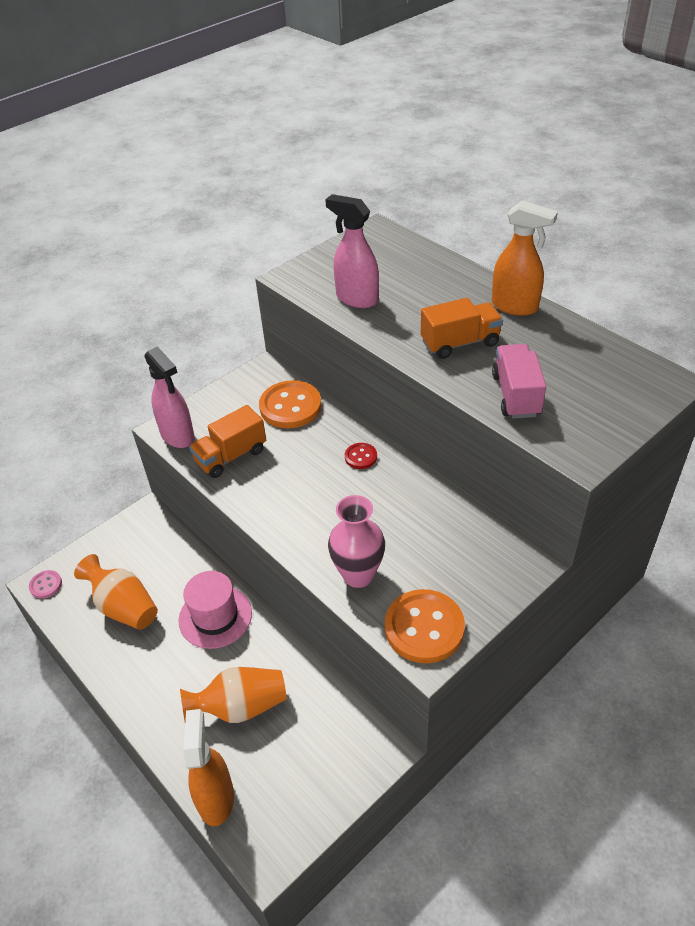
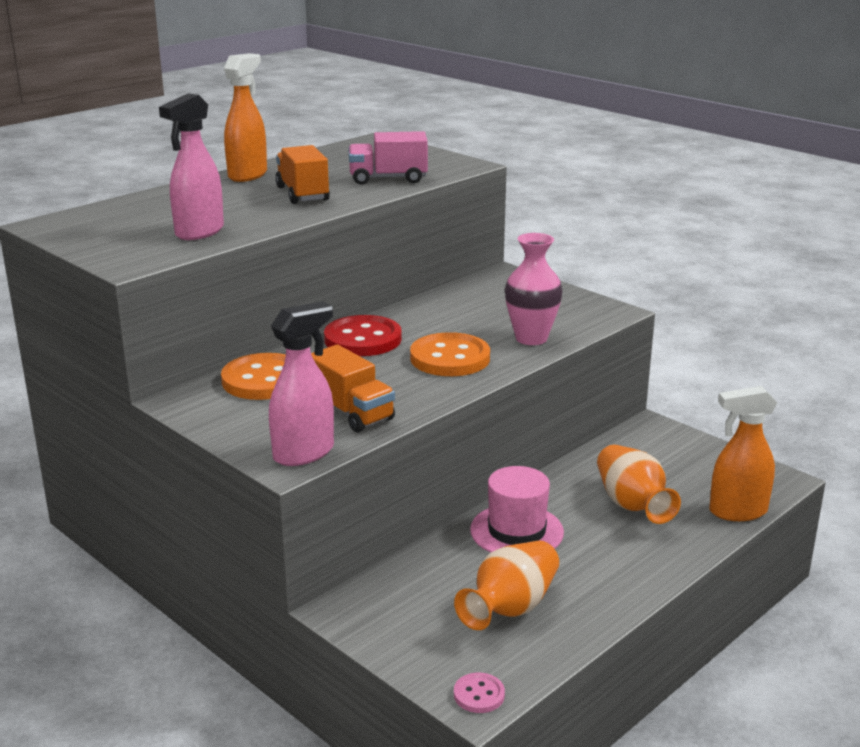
camera: 95 degrees left, 20 degrees down
red button [345,443,377,469] -> red button [324,315,402,356], size x2.03
orange button [385,589,465,663] -> orange button moved to [410,332,490,376]

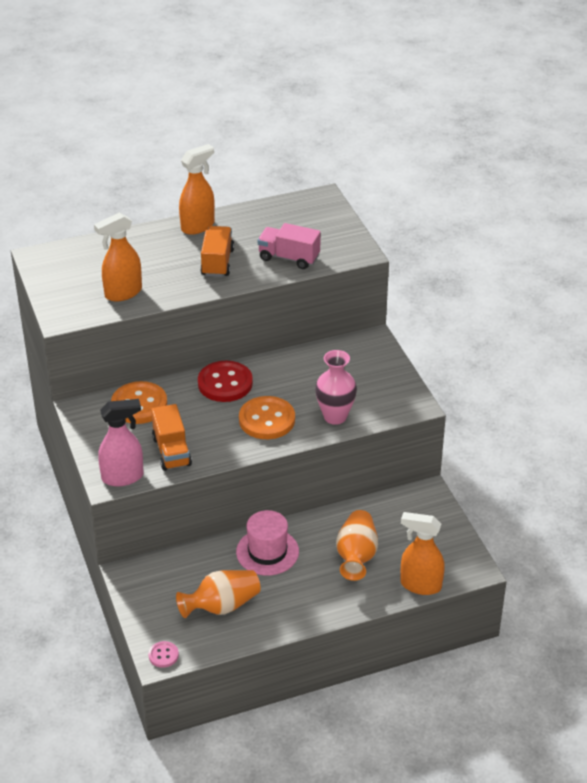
camera: 25 degrees right, 15 degrees up
pink spray bottle [159,93,224,240] -> orange spray bottle [94,212,142,301]

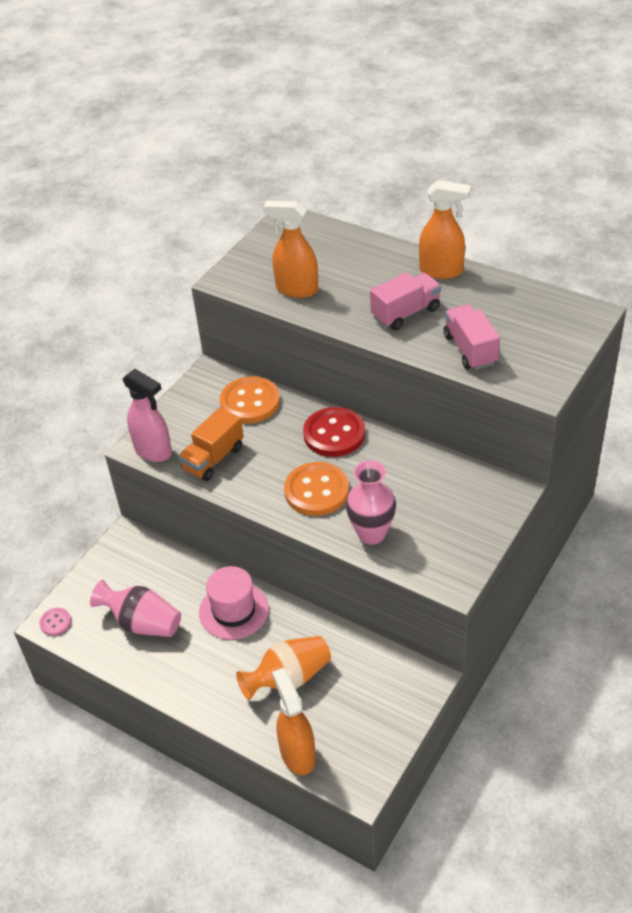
camera: 55 degrees right, 5 degrees up
orange vase [176,570,261,618] -> pink vase [90,580,181,637]
orange truck [200,226,234,277] -> pink truck [370,272,441,330]

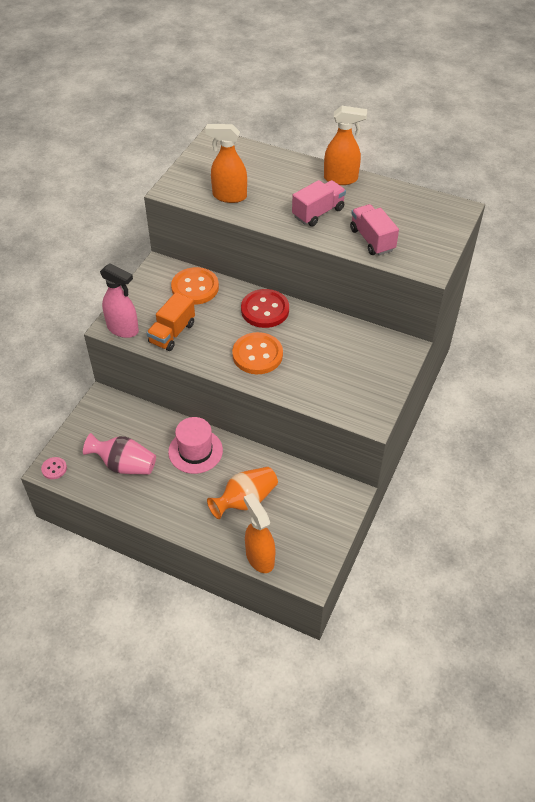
camera: 10 degrees left, 5 degrees up
pink vase [346,460,396,545] -> none

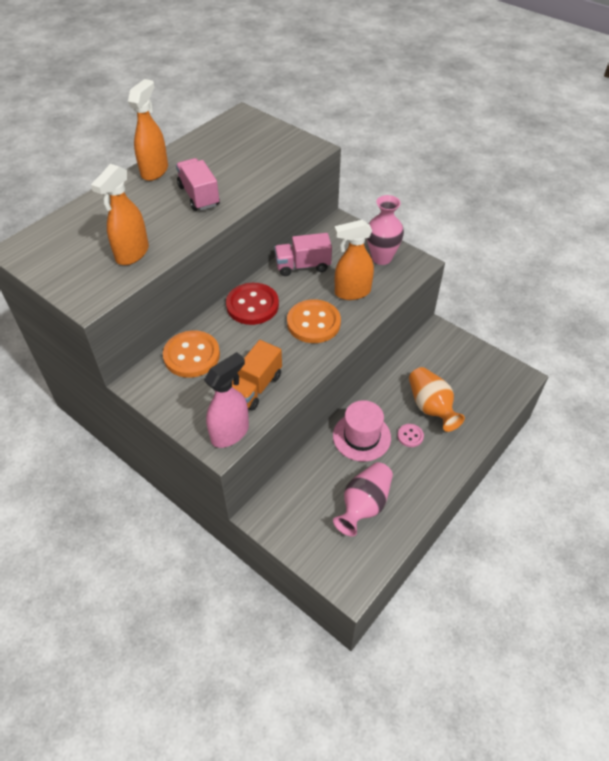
camera: 75 degrees left, 0 degrees up
pink button [41,457,67,479] -> pink button moved to [397,424,424,447]
orange truck [147,292,195,351] -> orange truck turned 75 degrees clockwise [232,340,282,411]
orange spray bottle [244,493,275,573] -> orange spray bottle moved to [334,220,374,300]
pink truck [350,204,399,255] -> pink truck moved to [274,233,332,276]
none -> pink vase [367,195,404,265]

